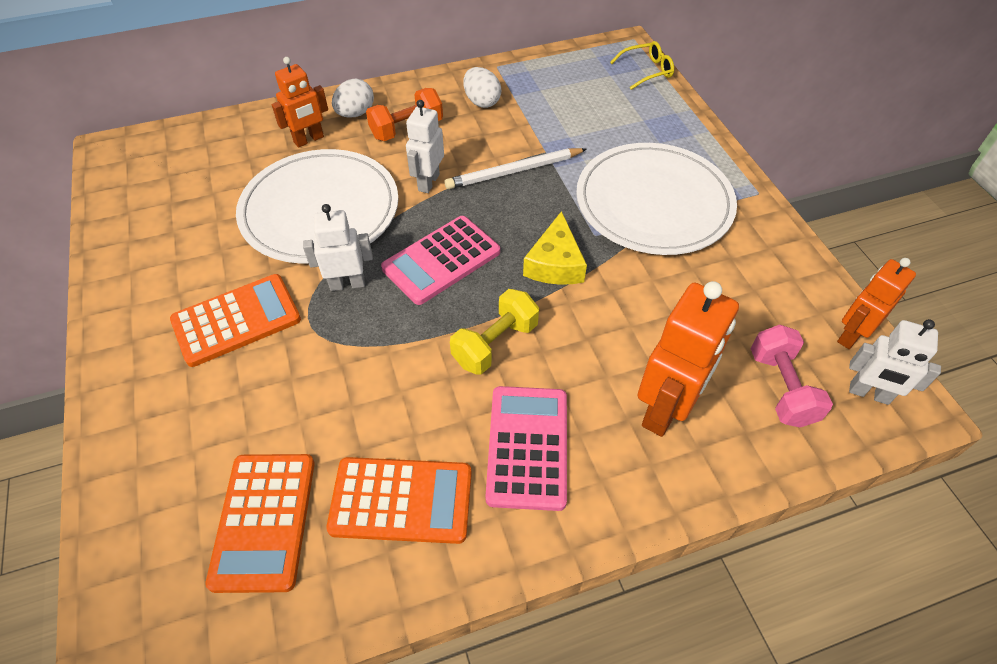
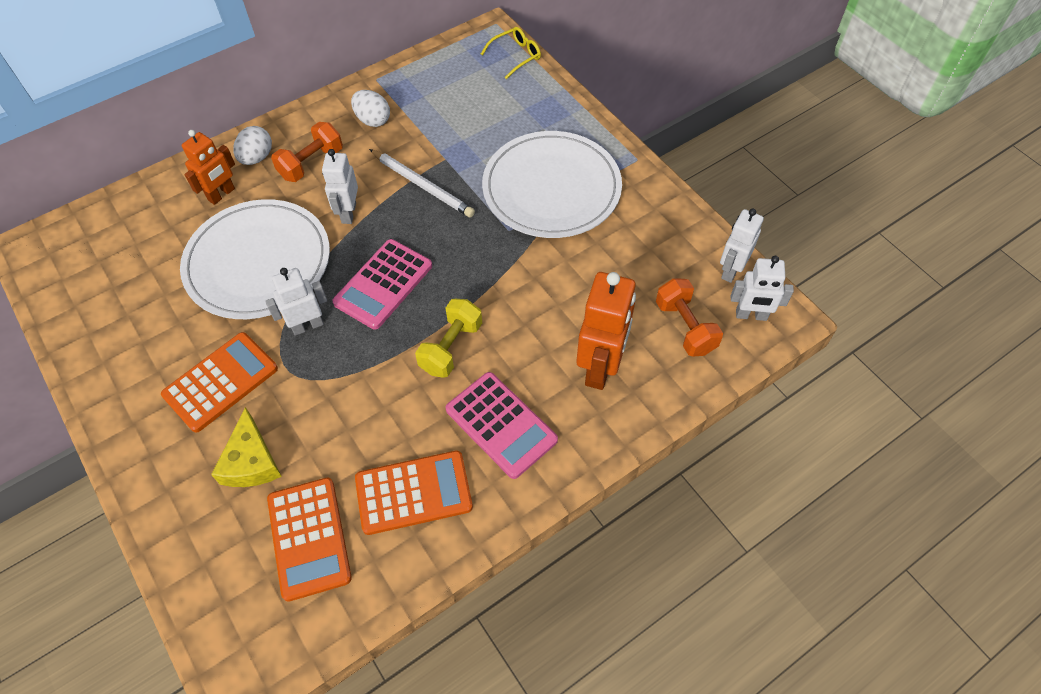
camera: 15 degrees left, 5 degrees up
white pencil [445,148,587,189] -> white pencil turned 105 degrees counterclockwise [369,149,475,217]
pink calculator [485,386,567,511] -> pink calculator turned 150 degrees clockwise [446,372,558,479]
yellow cheese [523,211,587,285] -> yellow cheese moved to [211,407,282,487]
pink dumbbell [751,325,833,427] -> orange dumbbell [656,279,723,357]
orange robot [837,258,916,349] -> white robot [720,209,764,283]

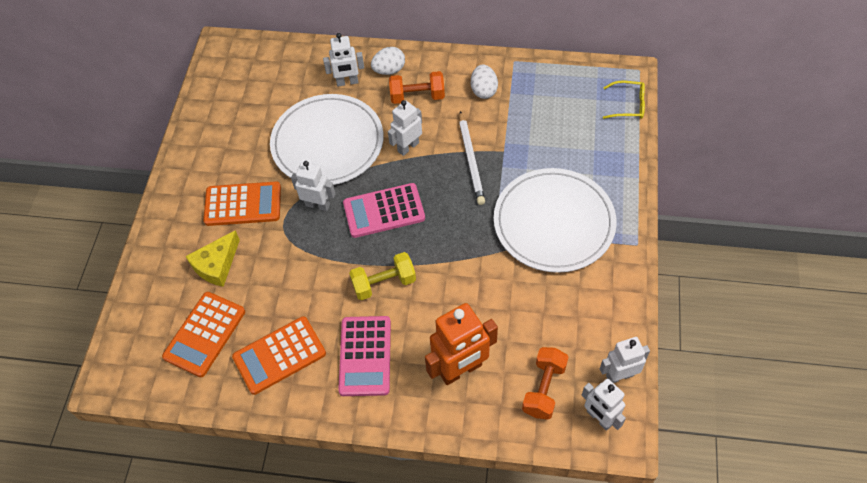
camera: 45 degrees right, 0 degrees up
orange robot [182,130,235,205] -> white robot [323,33,364,86]
orange calculator [355,451,473,535] -> orange calculator turned 120 degrees clockwise [232,316,326,395]

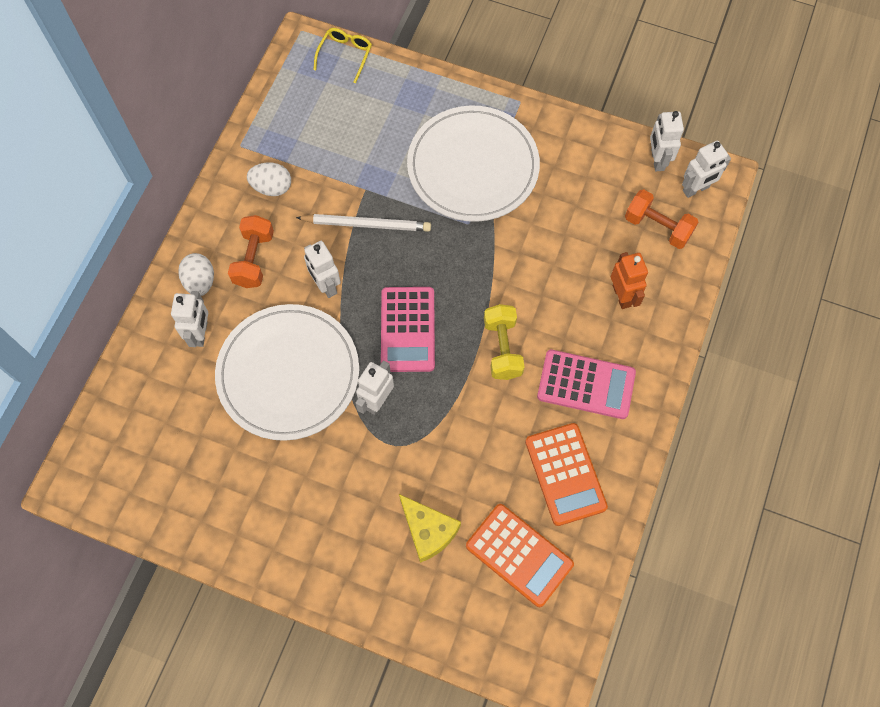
camera: 80 degrees left, 10 degrees up
orange calculator [203,181,281,226] -> none
orange robot [425,303,498,385] -> orange robot [611,252,648,309], size x0.63

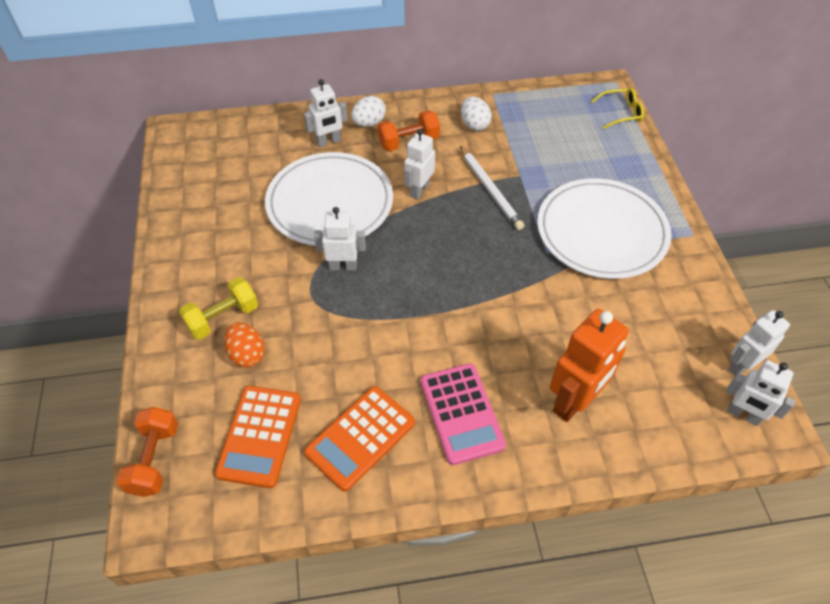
camera: 60 degrees right, 15 degrees down
pink calculator [381,287,435,372] -> none
yellow cheese [399,494,461,563] -> orange egg [224,322,265,368]
yellow dumbbell [484,304,524,380] -> yellow dumbbell moved to [179,277,258,340]
orange robot [611,252,648,309] -> orange robot [550,309,629,422], size x1.59
orange dumbbell [625,189,698,249] -> orange dumbbell moved to [116,407,178,497]

